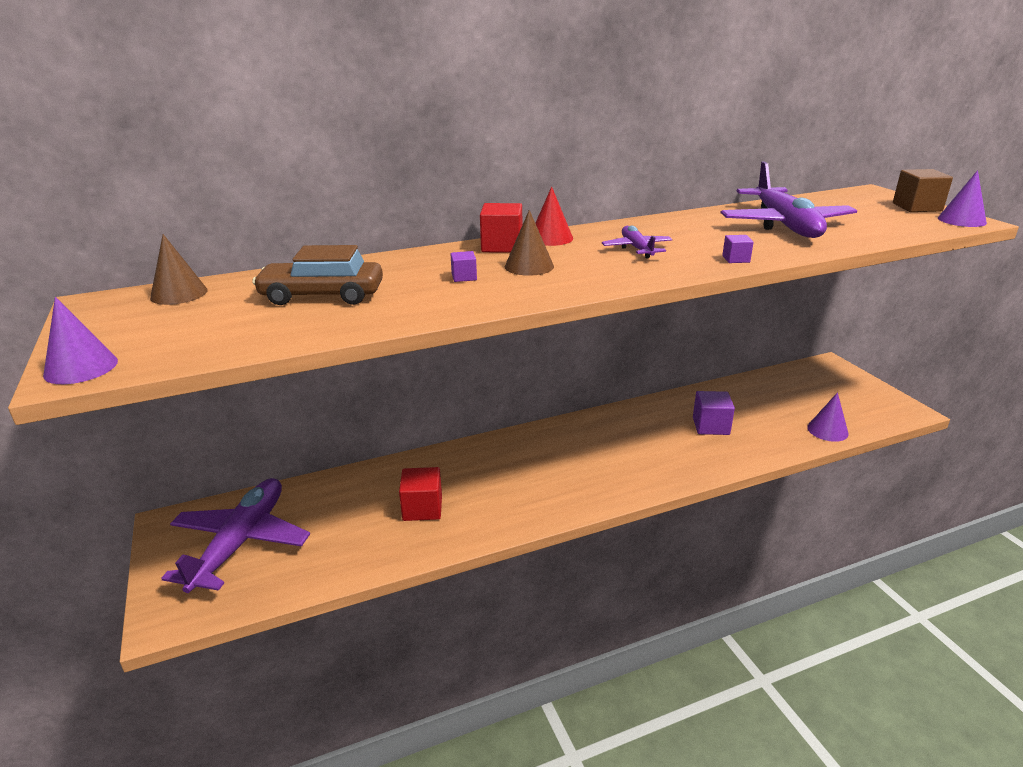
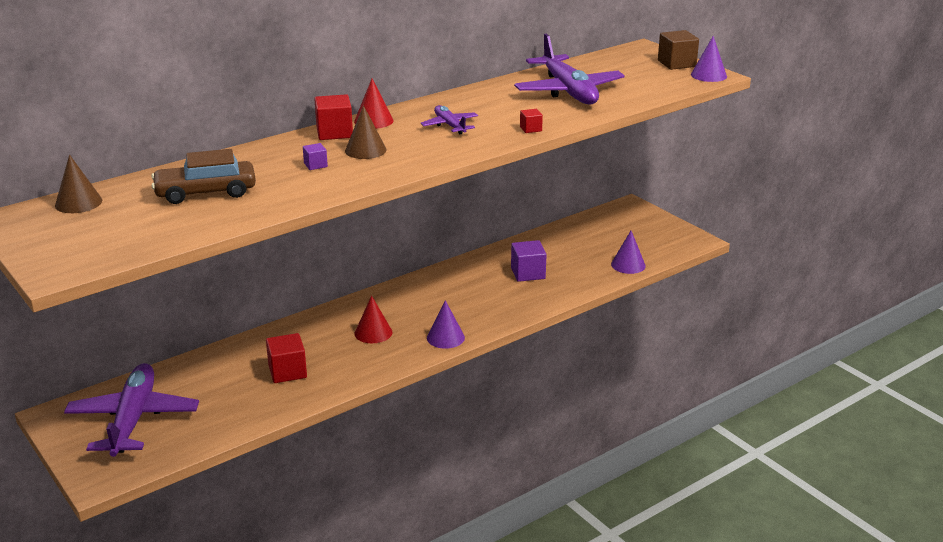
camera: 15 degrees left, 0 degrees up
purple cone [43,297,118,384] -> purple cone moved to [427,300,465,349]
purple cube [722,235,754,263] -> red cube [520,109,543,133]
none -> red cone [355,295,392,343]

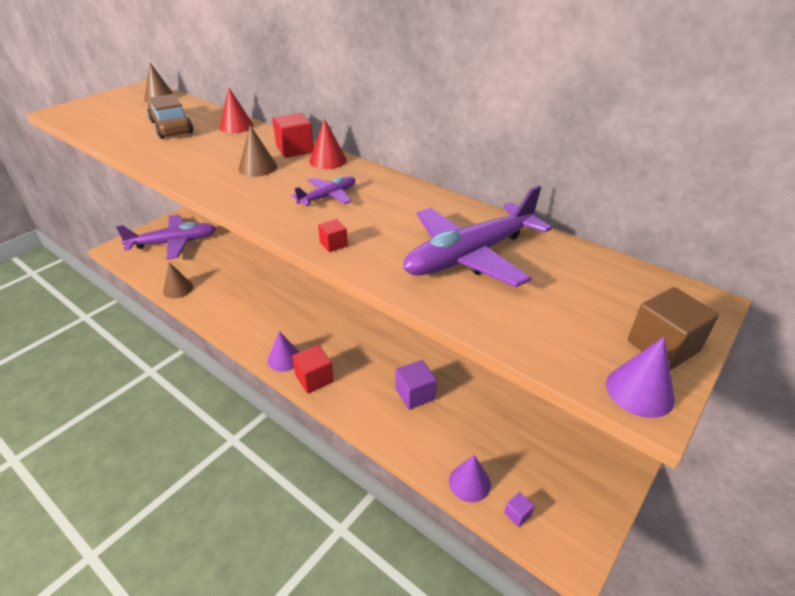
camera: 75 degrees right, 10 degrees up
red cube [266,333,307,383] -> red cube moved to [292,345,334,394]
purple cube [303,143,328,170] -> purple cube moved to [504,492,534,527]
red cone [355,295,392,343] -> red cone moved to [220,88,253,133]
none -> brown cone [163,262,193,298]

